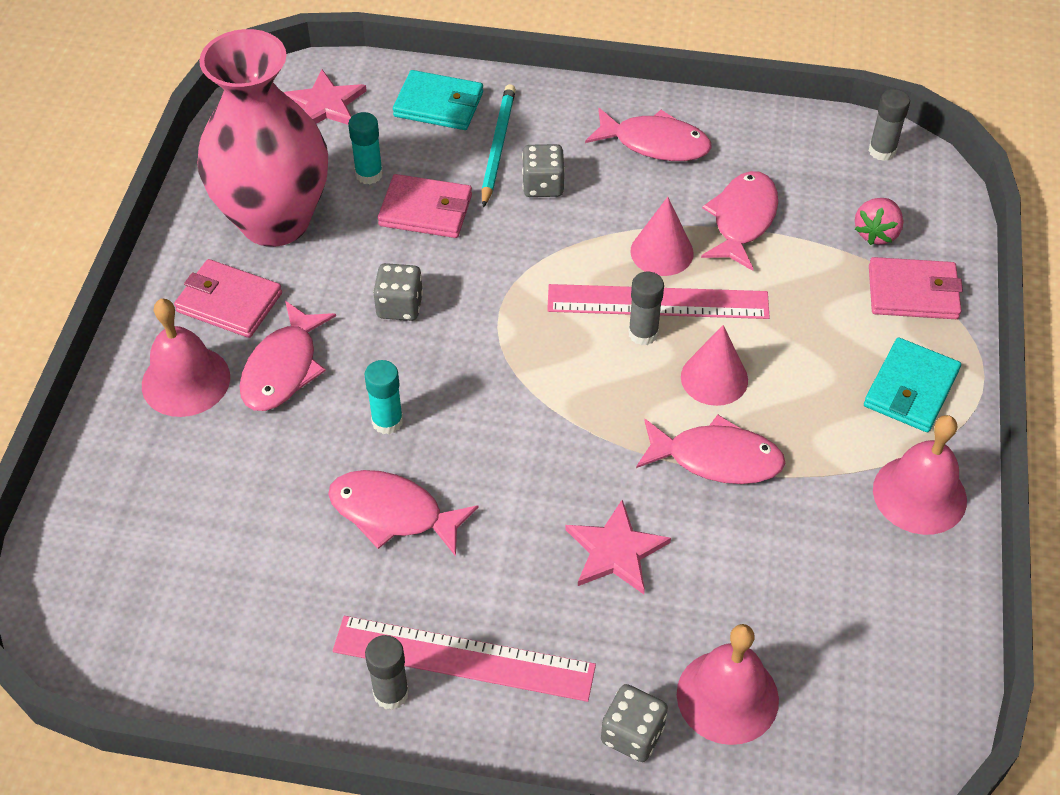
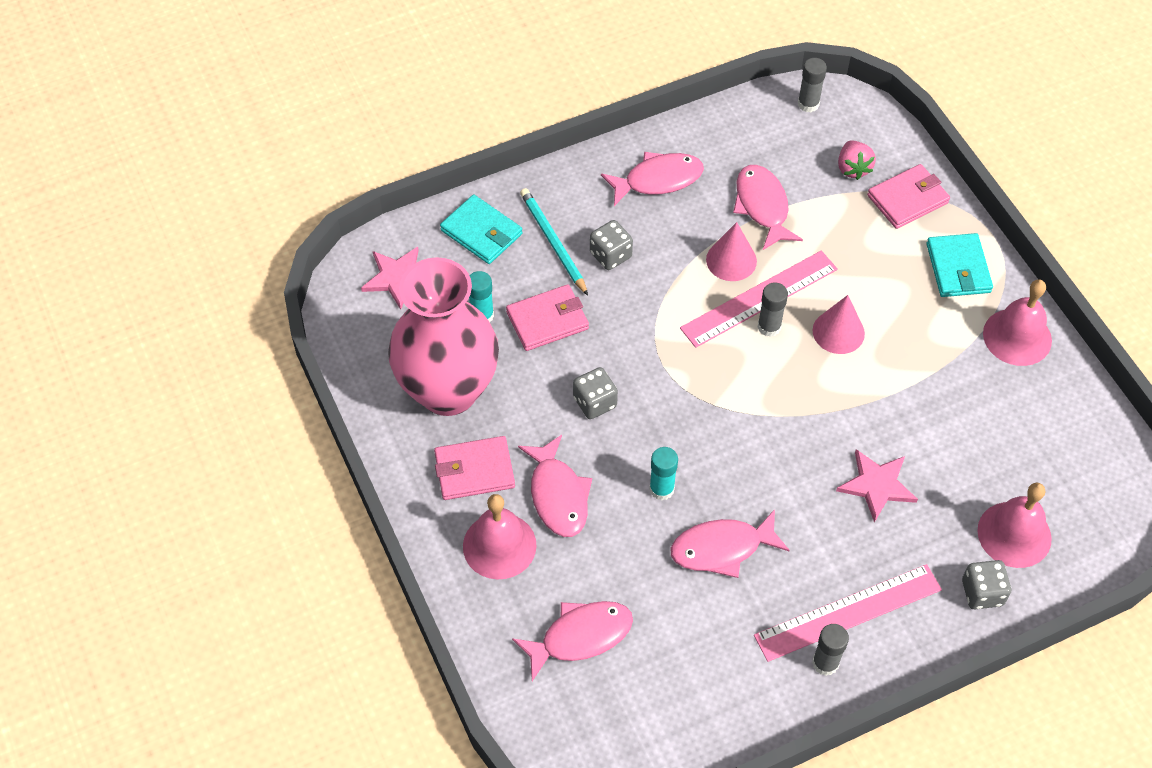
camera: 35 degrees left, 5 degrees up
turquoise wallet [393,70,483,130] -> turquoise wallet turned 60 degrees clockwise [440,195,522,264]
pink fish [636,415,785,484] -> pink fish moved to [512,601,633,681]

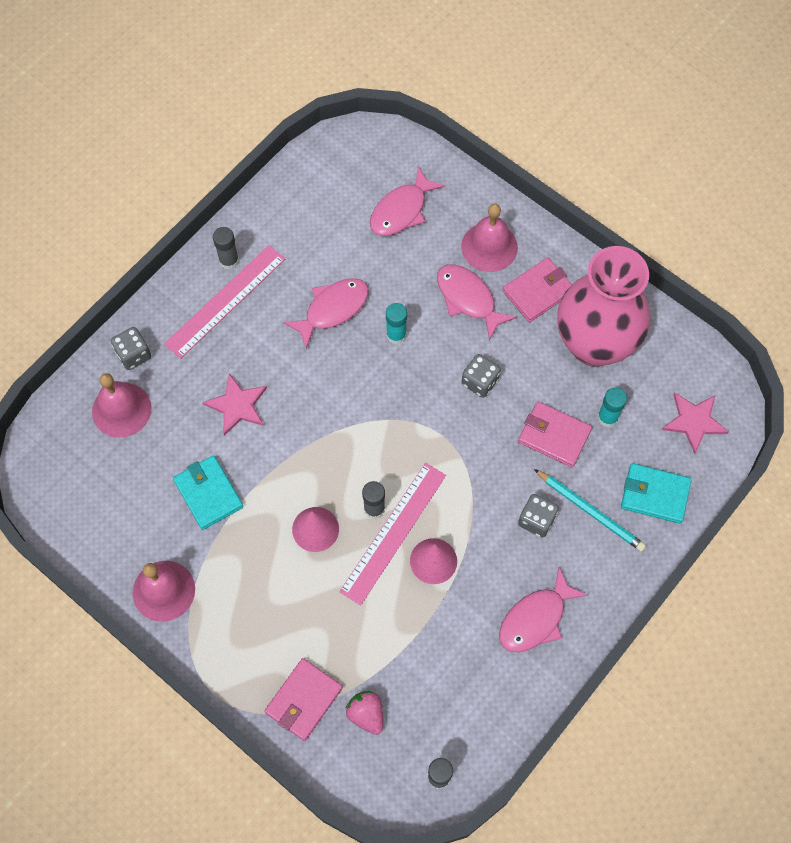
camera: 155 degrees right, 10 degrees up
pink wallet [506,284,589,351] -> pink wallet turned 75 degrees clockwise [518,402,592,467]
pink fish [733,165,803,250] -> none
turquoise wallet [926,233,993,297] -> turquoise wallet moved to [173,456,243,530]

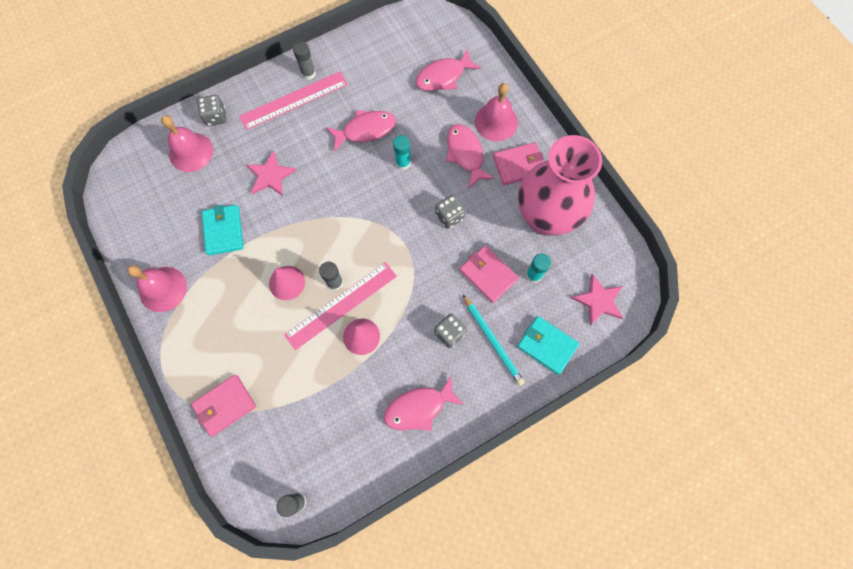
camera: 20 degrees right, 5 degrees up
pink strawberry [346,691,383,735] -> none

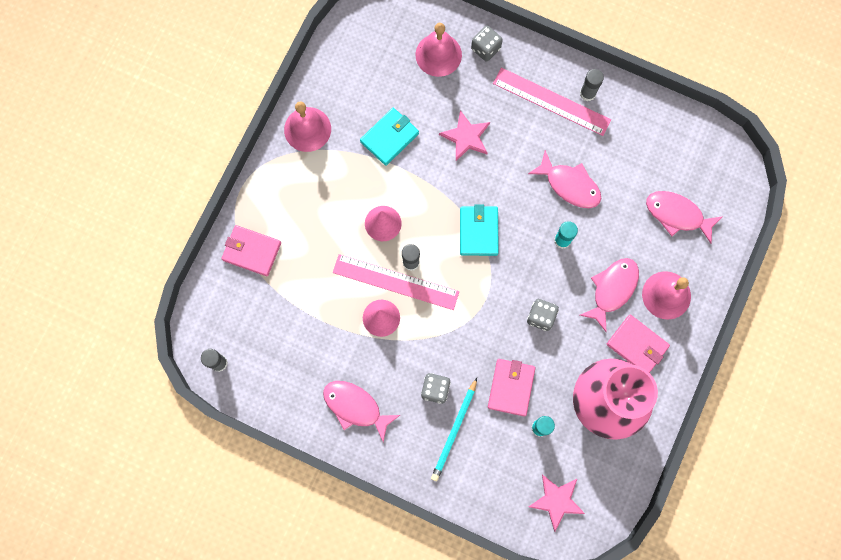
camera: 55 degrees right, 5 degrees up
turquoise wallet [517,316,579,375] -> turquoise wallet moved to [460,205,499,256]

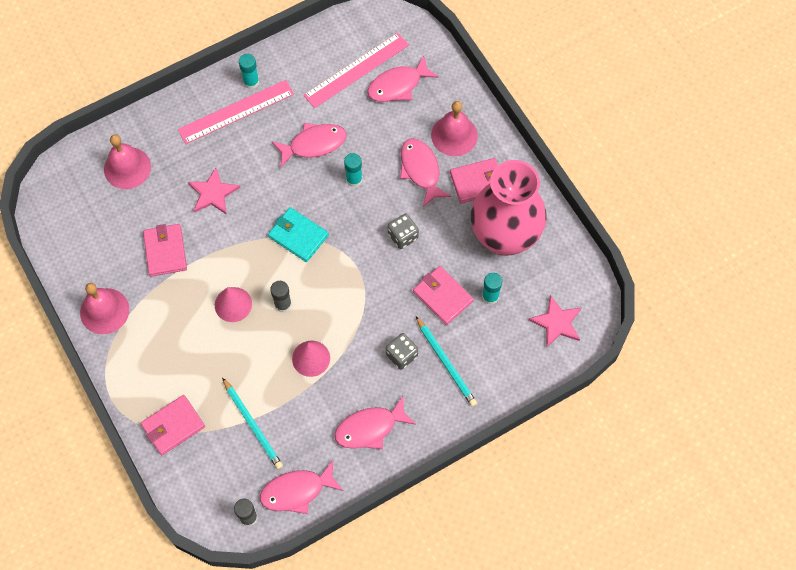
camera: 55 degrees left, 10 degrees down
pink ruler [333,254,459,310] -> pink ruler moved to [303,33,409,108]
turquoise wallet [360,108,419,166] -> pink wallet [143,224,187,277]
grey dice [471,26,503,62] -> none
grey glue stick [580,69,604,101] -> turquoise glue stick [239,54,259,89]
none -> turquoise pencil [222,377,283,469]
none -> pink fish [260,460,343,514]

